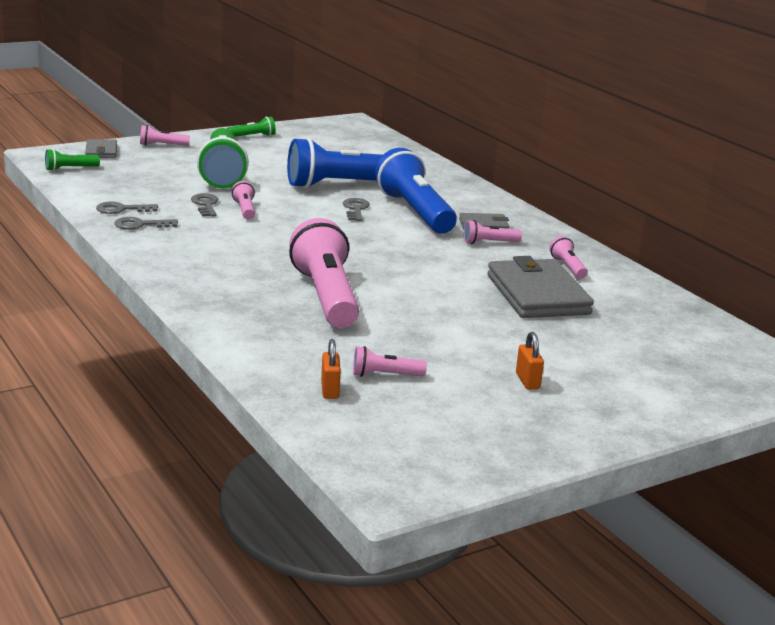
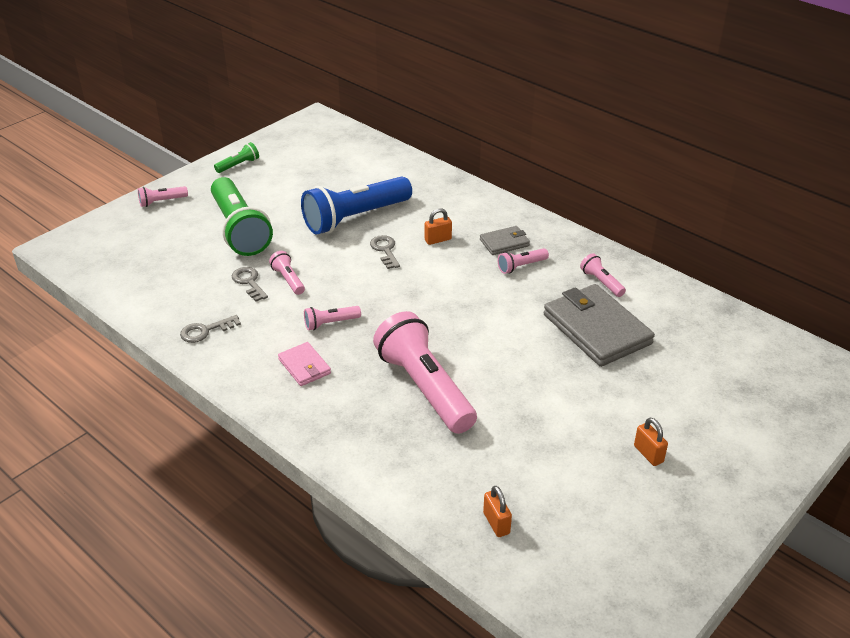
camera: 15 degrees left, 15 degrees up
green flashlight [45,149,100,171] -> none
grey wallet [85,139,117,158] -> none
grey key [96,202,158,214] -> none
pink flashlight [353,346,427,377] -> pink flashlight moved to [304,306,361,330]
blue flashlight [375,148,457,233] -> orange padlock [425,208,452,245]
none -> pink wallet [278,342,331,386]

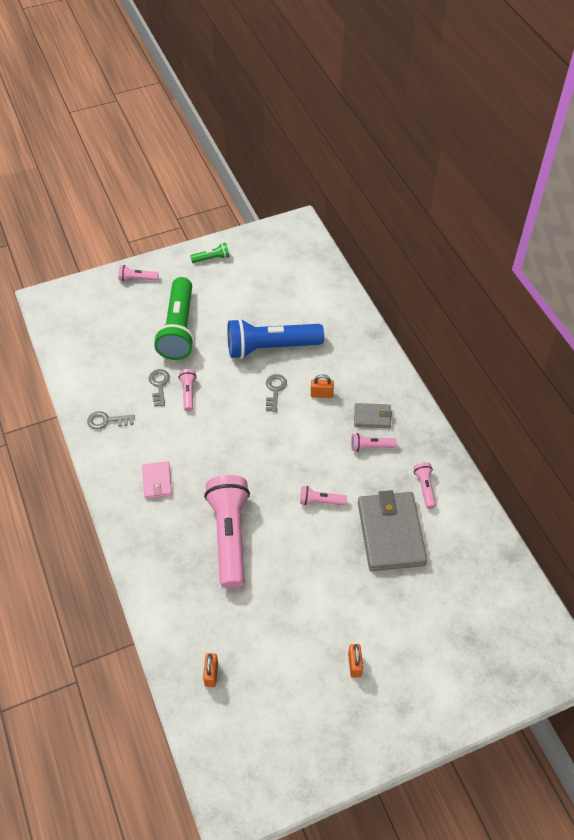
camera: 25 degrees right, 15 degrees up
pink flashlight [304,306,361,330] -> pink flashlight moved to [300,486,347,505]

